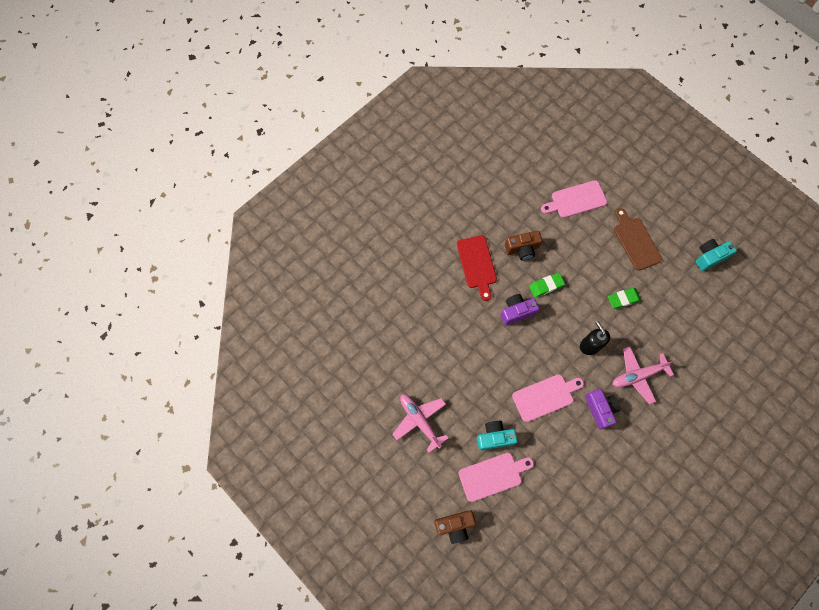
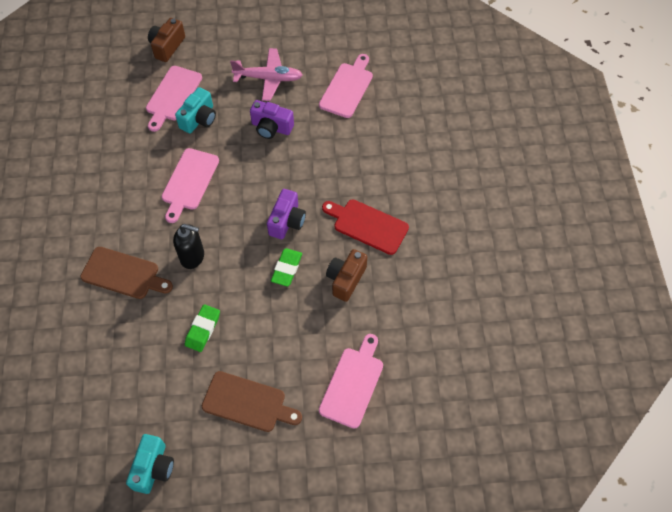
camera: 130 degrees right, 10 degrees down
purple camera [585,389,620,429] -> purple camera moved to [250,100,294,139]
pink plane [612,346,676,404] -> brown cutting board [80,247,173,299]
none -> pink cutting board [319,54,373,118]

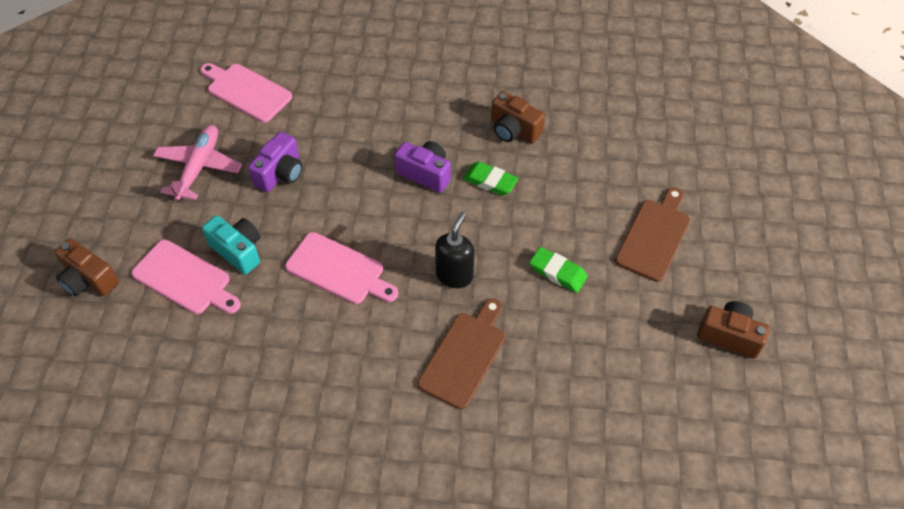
camera: 80 degrees left, 5 degrees down
turquoise camera [126,434,174,494] -> brown camera [697,301,770,359]
pink cutting board [319,334,383,429] -> none
red cutting board [322,200,409,255] -> none

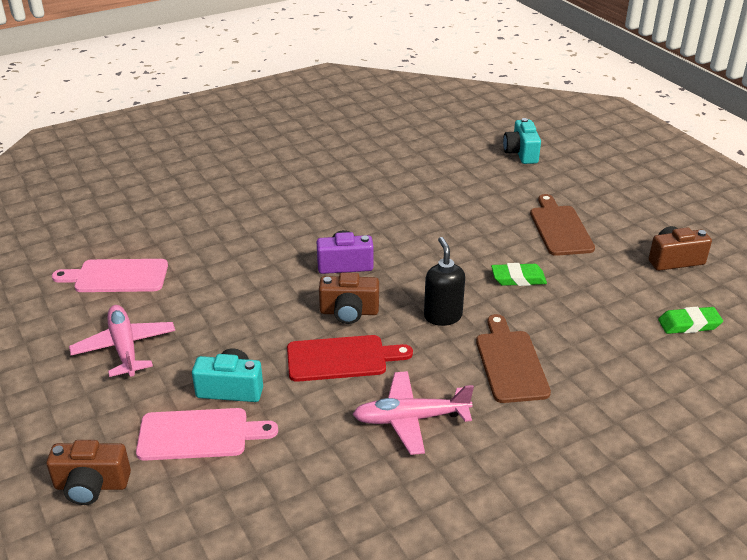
camera: 35 degrees left, 20 degrees down
purple camera [248,131,302,192] -> none
pink cutting board [285,232,398,304] -> red cutting board [287,335,413,382]
green eraser [463,161,518,196] -> green eraser moved to [658,307,723,334]
brown camera [491,91,545,143] -> brown camera moved to [319,273,379,324]
none -> pink plane [353,371,474,455]
none -> turquoise camera [503,118,541,164]

